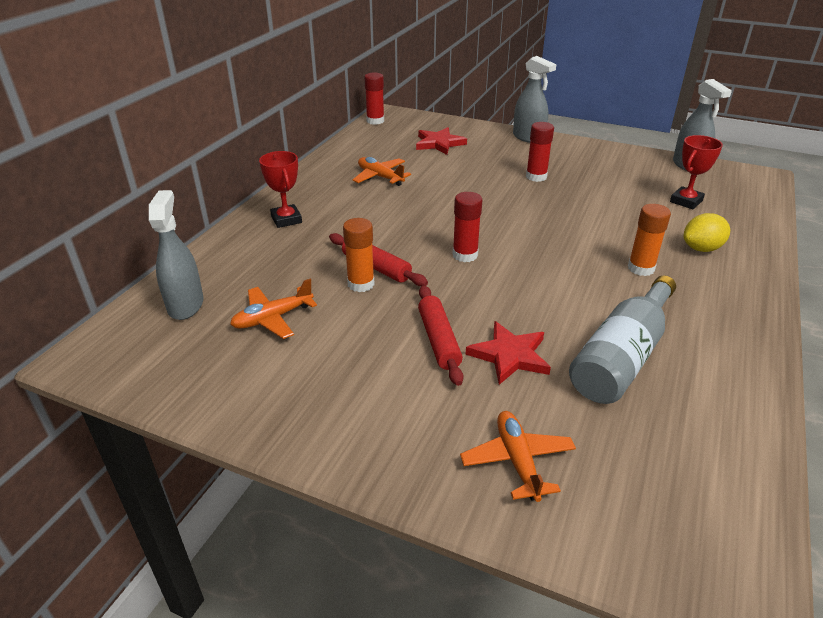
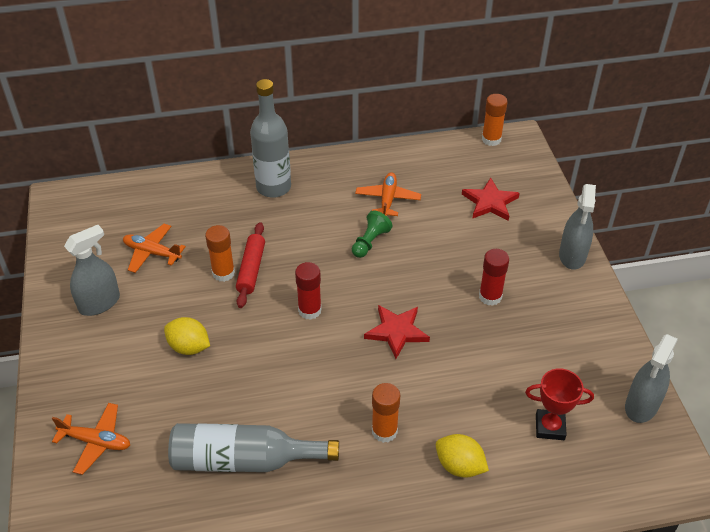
camera: 55 degrees right, 10 degrees up
grey spray bottle [149,190,204,320] -> grey spray bottle moved to [64,225,120,316]
red trophy [259,151,302,228] -> grey bottle [250,79,291,198]
red glue stick [364,72,384,125] -> orange glue stick [482,94,508,146]
red rolling pin [418,285,464,386] -> yellow lemon [164,317,210,355]
orange plane [460,411,576,502] -> orange plane turned 60 degrees clockwise [52,403,130,475]
red star [465,321,551,385] -> red star moved to [364,305,430,359]
none -> green pawn [352,210,393,258]

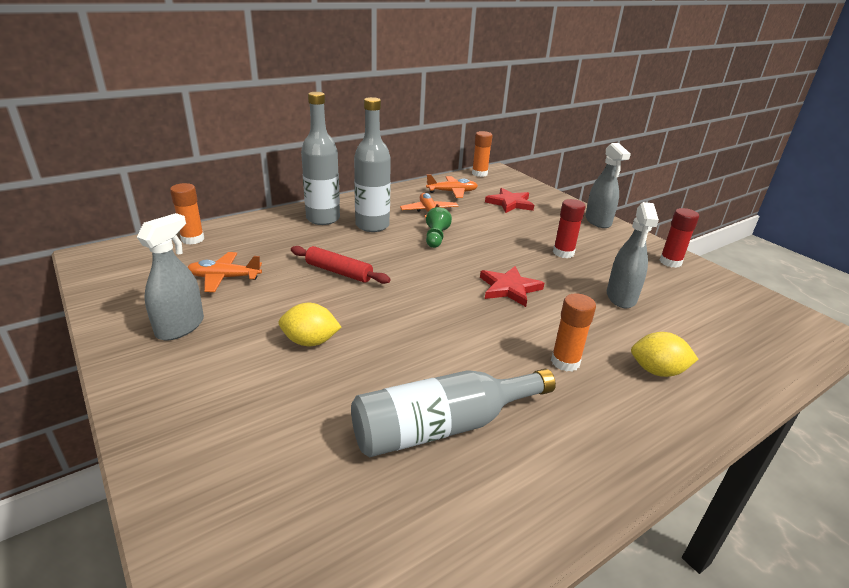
camera: 25 degrees left, 15 degrees down
orange plane [52,403,130,475] -> orange plane moved to [426,174,478,198]
orange glue stick [205,225,235,282] -> orange glue stick moved to [170,183,204,245]
red rolling pin [236,222,265,308] -> red rolling pin turned 45 degrees counterclockwise [291,246,390,284]
red glue stick [295,262,322,320] -> red glue stick moved to [659,208,699,268]
red trophy [525,368,594,440] -> none
grey spray bottle [625,334,678,423] -> grey spray bottle moved to [607,202,659,308]
none -> grey bottle [354,97,391,232]

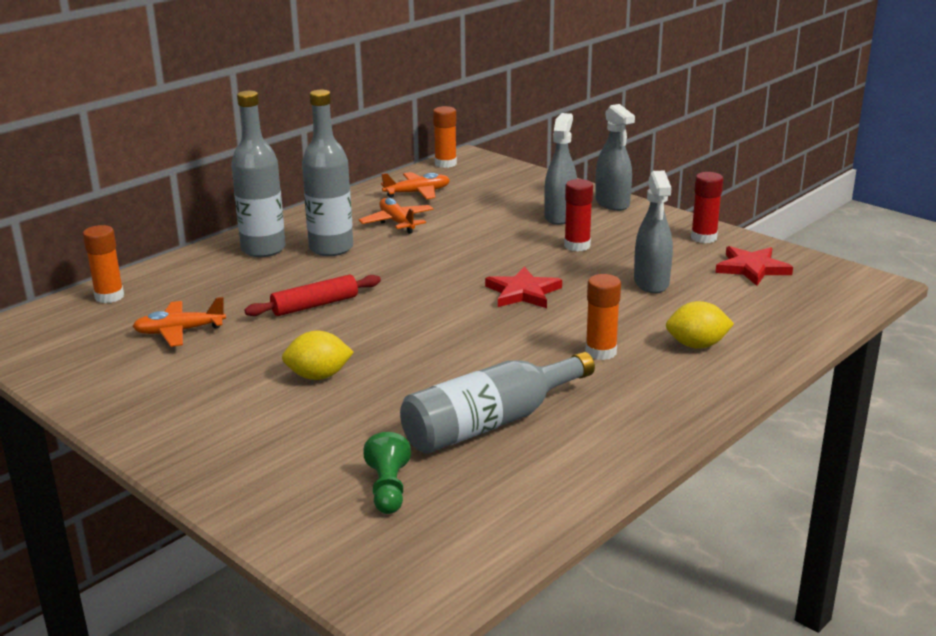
camera: 10 degrees left, 5 degrees down
grey spray bottle [137,213,204,341] -> grey spray bottle moved to [544,113,577,225]
red rolling pin [291,246,390,284] -> red rolling pin turned 45 degrees counterclockwise [244,275,381,316]
green pawn [426,207,452,248] -> green pawn moved to [364,432,411,514]
red star [485,188,534,213] -> red star moved to [715,246,793,286]

